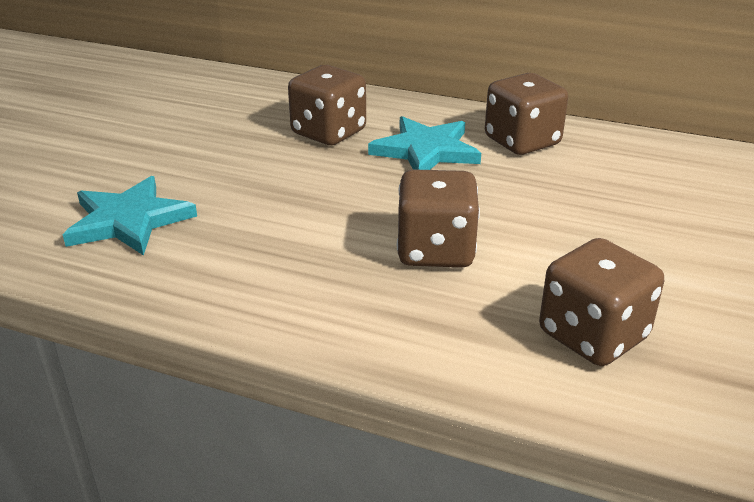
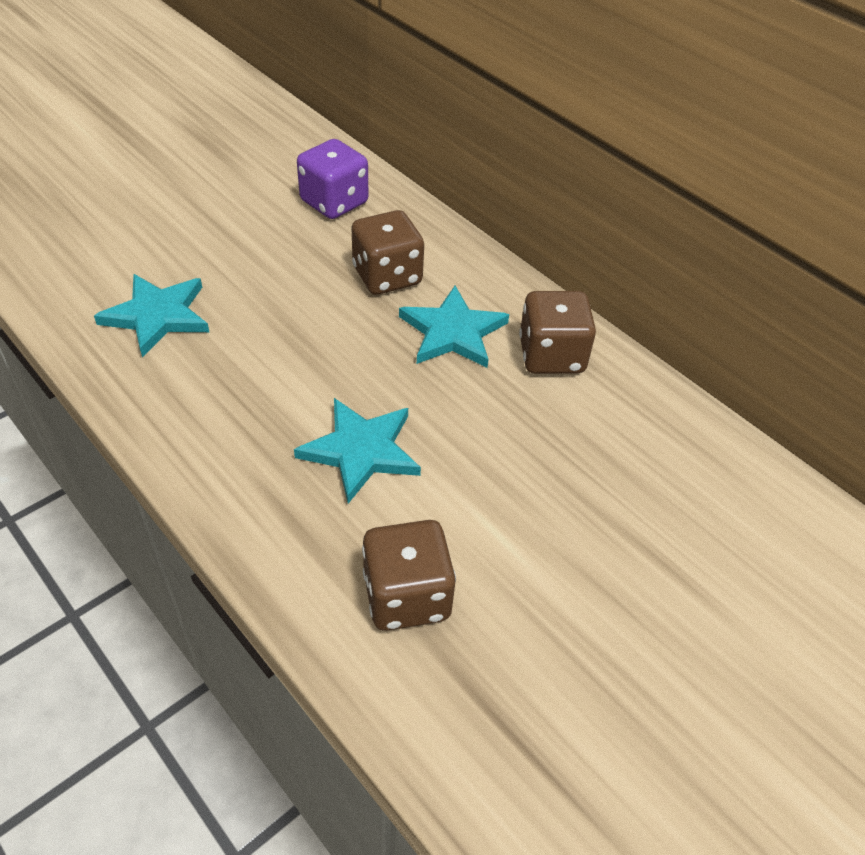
camera: 25 degrees right, 15 degrees up
brown dice [396,169,480,268] -> turquoise star [294,398,421,504]
none -> purple dice [297,139,368,219]

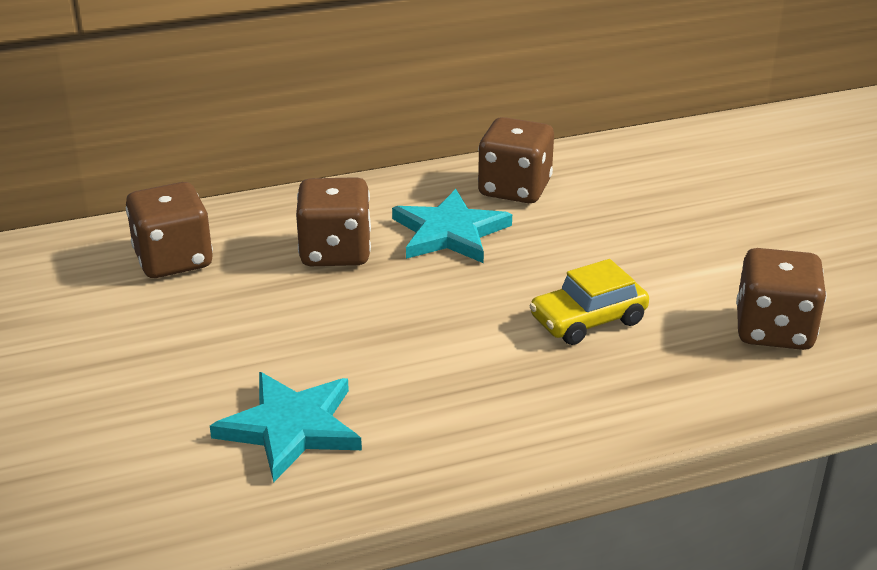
camera: 65 degrees left, 15 degrees down
turquoise star [294,398,421,504] -> yellow car [529,259,649,345]
purple dice [297,139,368,219] -> brown dice [126,182,213,278]

